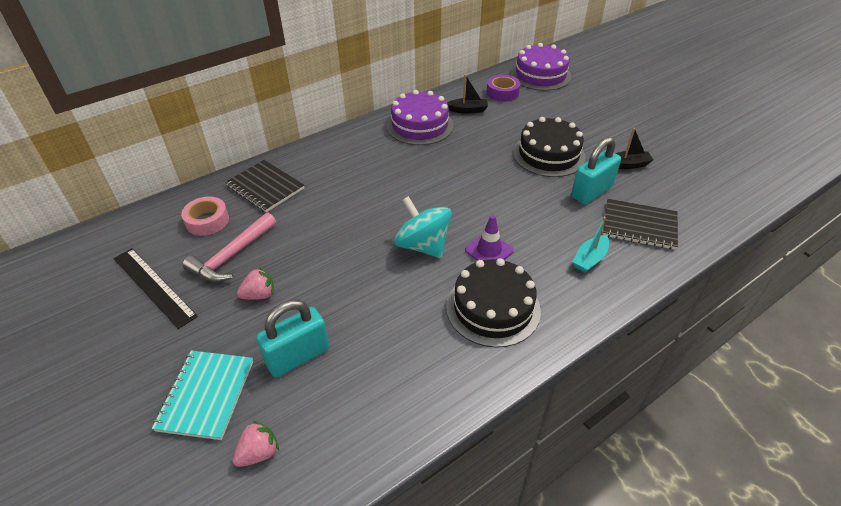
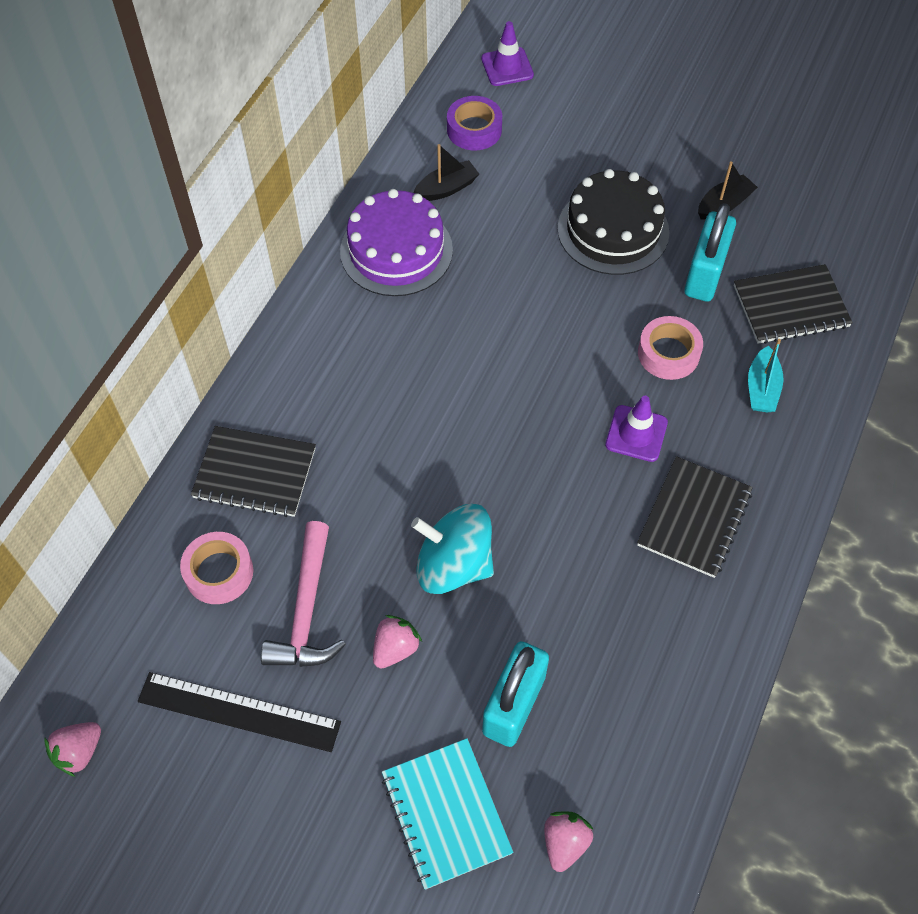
camera: 30 degrees left, 15 degrees up
turquoise spinning top [394,196,452,258] -> turquoise spinning top moved to [411,504,494,594]
black cake [446,258,541,348] -> black notebook [637,456,753,578]
purple cake [511,43,571,91] -> purple traffic cone [481,21,534,86]
none -> pink strawberry [45,722,101,777]
none -> pink tape [638,316,703,380]

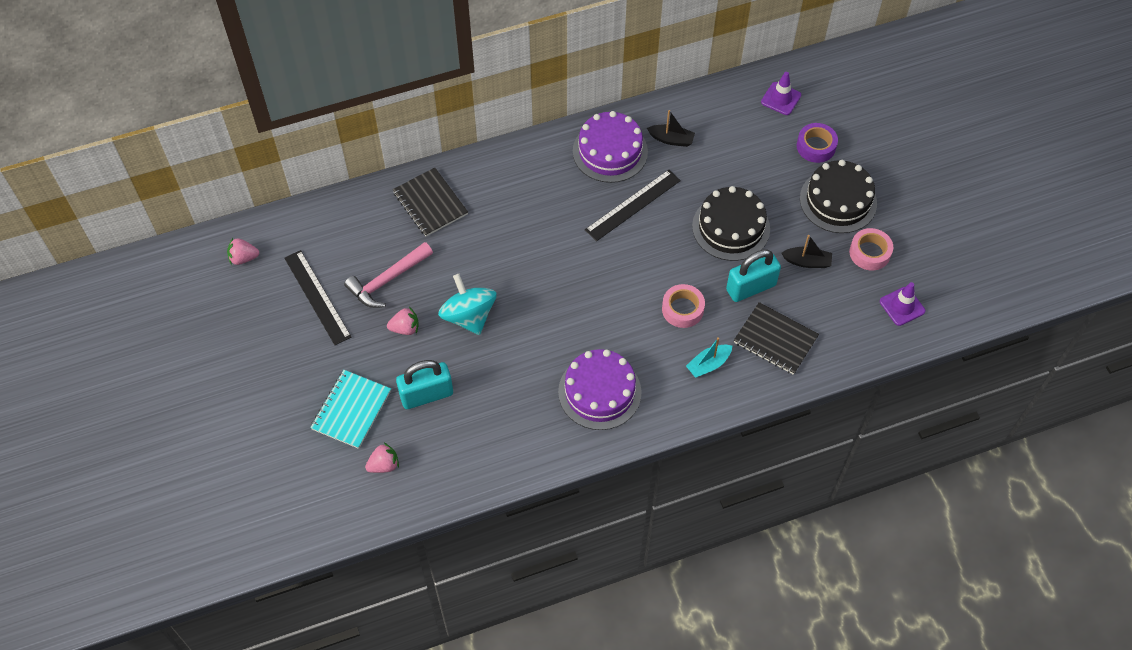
camera: 45 degrees right, 0 degrees up
pink tape [180,532,253,604] -> pink tape moved to [849,228,893,271]
purple tape [447,96,502,151] -> purple tape moved to [797,123,838,163]
purple traffic cone [605,396,668,462] -> purple traffic cone moved to [880,282,925,326]
black notebook [637,456,753,578] -> purple cake [558,349,642,430]
none -> black ruler [585,170,681,241]
none -> black cake [800,160,877,233]

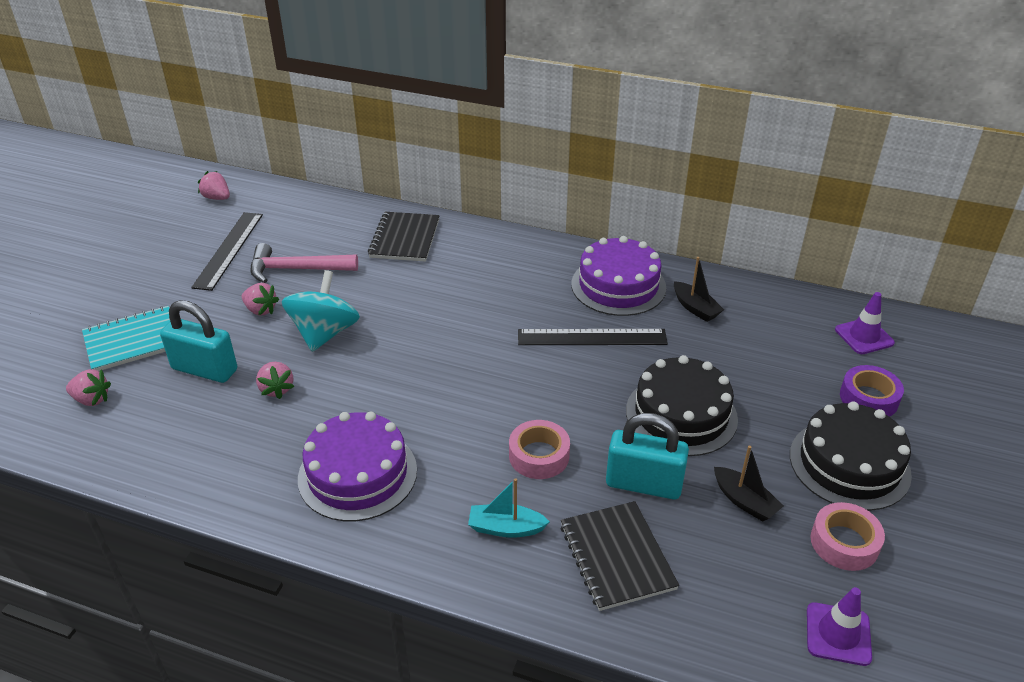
camera: 40 degrees right, 20 degrees down
none -> pink strawberry [256,362,294,399]

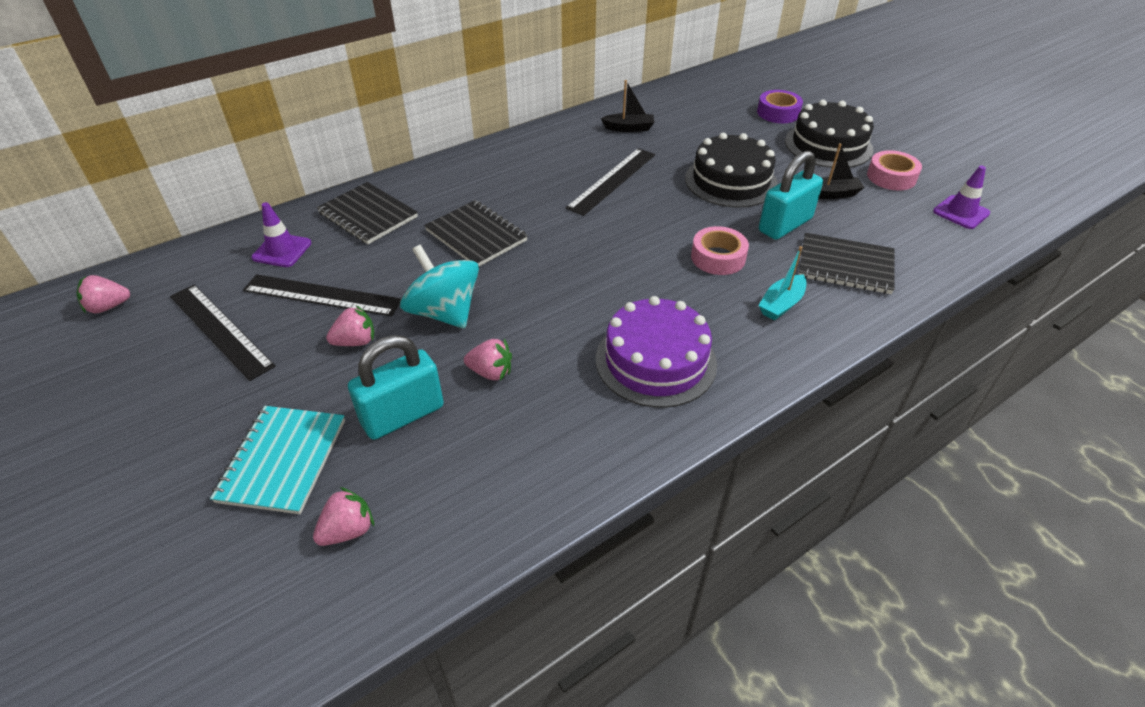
camera: 55 degrees left, 5 degrees up
pink hammer [251,243,358,283] -> black ruler [243,274,402,316]
purple cake [571,236,666,316] -> none
purple traffic cone [835,292,895,354] -> purple traffic cone moved to [251,202,311,267]
none -> black notebook [424,200,528,266]

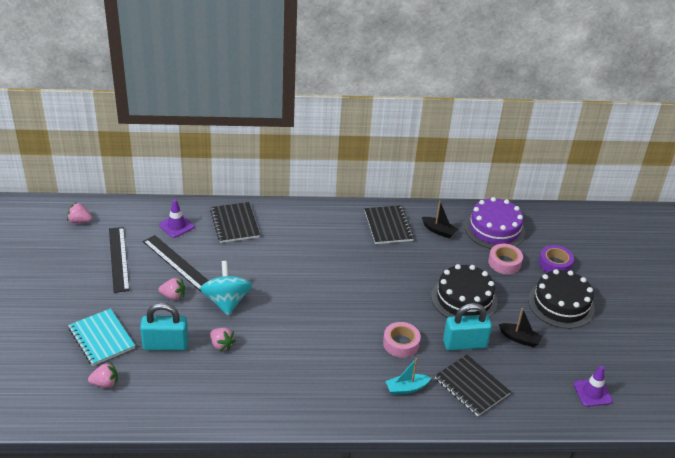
camera: 30 degrees right, 5 degrees down
turquoise notebook [210,406,345,514] -> turquoise notebook turned 75 degrees counterclockwise [68,308,135,366]
black notebook [424,200,528,266] -> black notebook moved to [364,205,414,244]
black ruler [566,148,655,216] -> none
purple cake [596,296,717,408] -> purple cake moved to [464,197,525,249]
pink tape [867,150,922,190] -> pink tape moved to [488,244,523,274]

